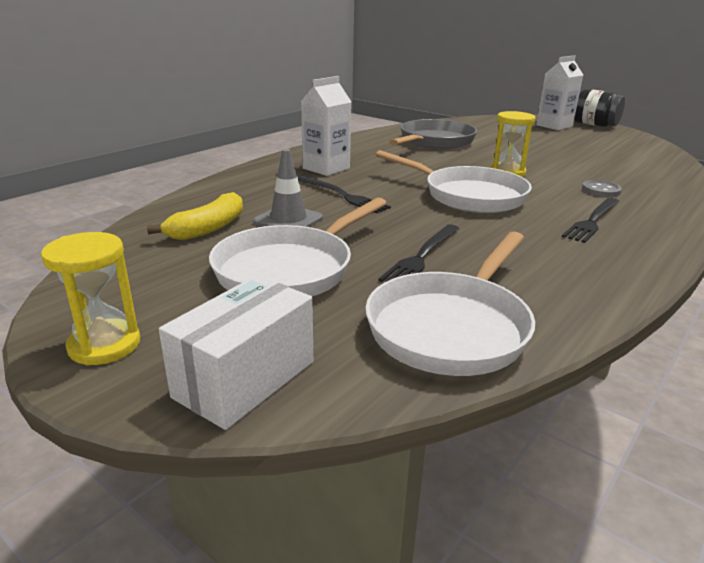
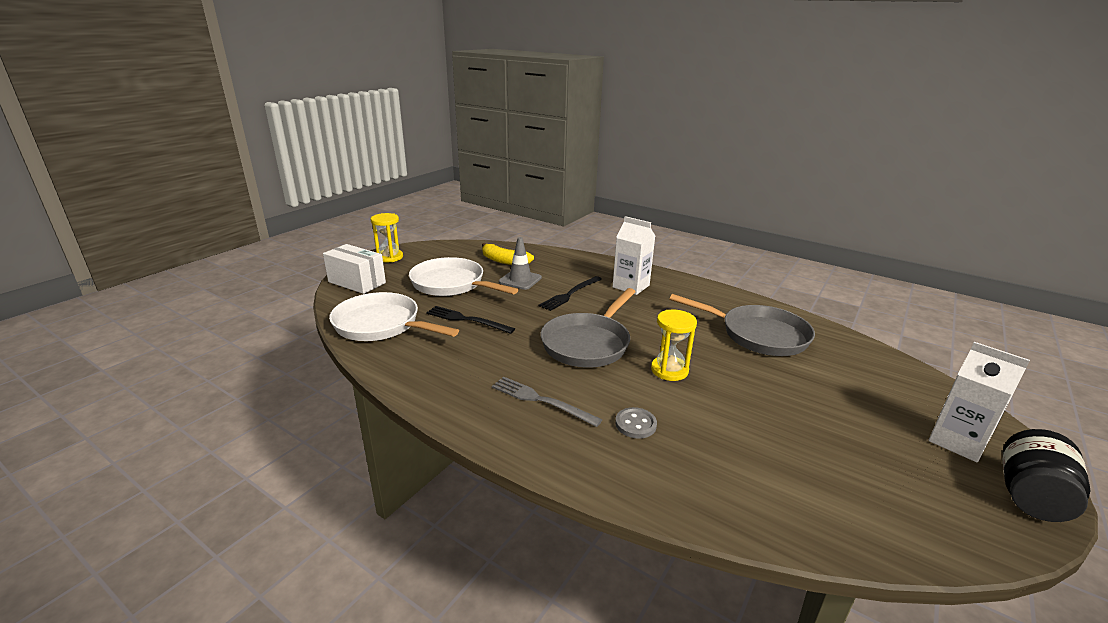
camera: 85 degrees right, 0 degrees up
white pan [376,150,532,213] -> grey pan [540,288,635,368]
black fork [562,198,620,243] -> grey fork [492,377,602,427]

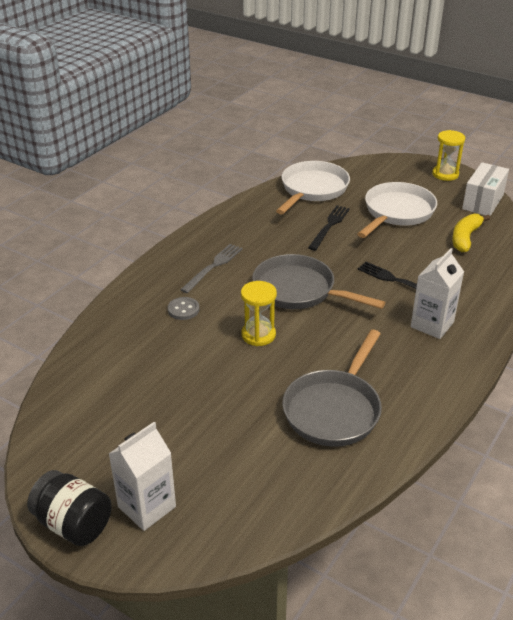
camera: 90 degrees right, 10 degrees up
white box [323,244,386,294] -> white box moved to [462,162,509,216]
grey traffic cone [499,237,542,290] -> none

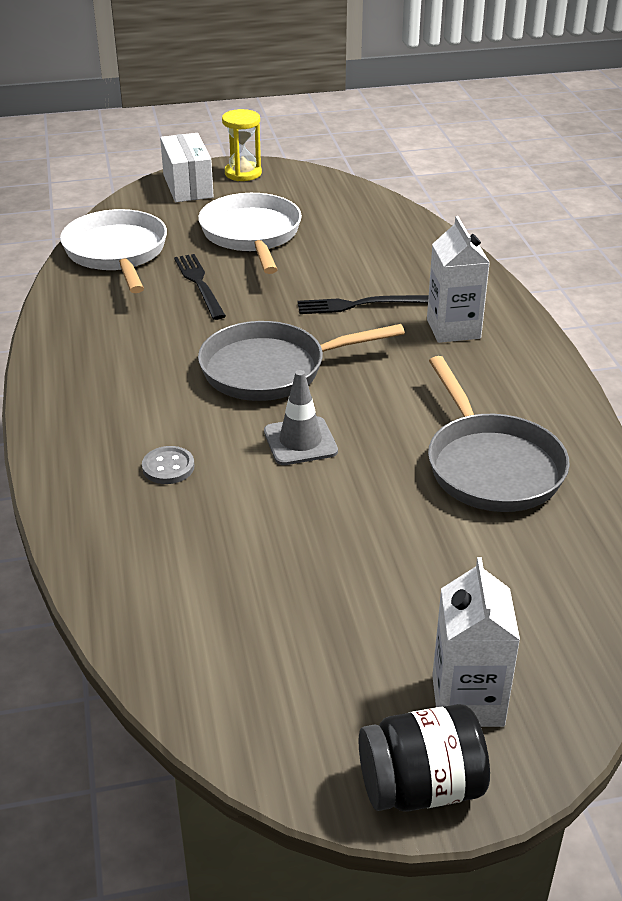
camera: 45 degrees left, 0 degrees up
grey fork [180,244,243,293] -> none
yellow hourglass [241,281,277,346] -> grey traffic cone [264,370,338,465]
yellow banana [452,214,490,252] -> none
white box [462,162,509,216] -> white box moved to [160,133,214,202]

